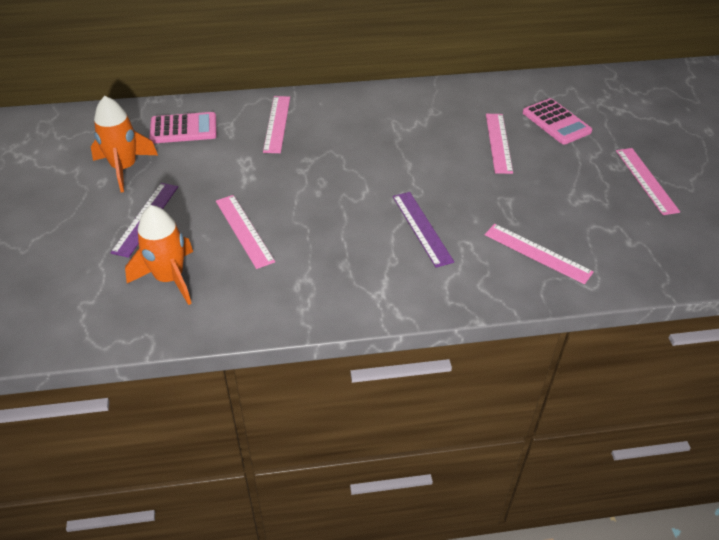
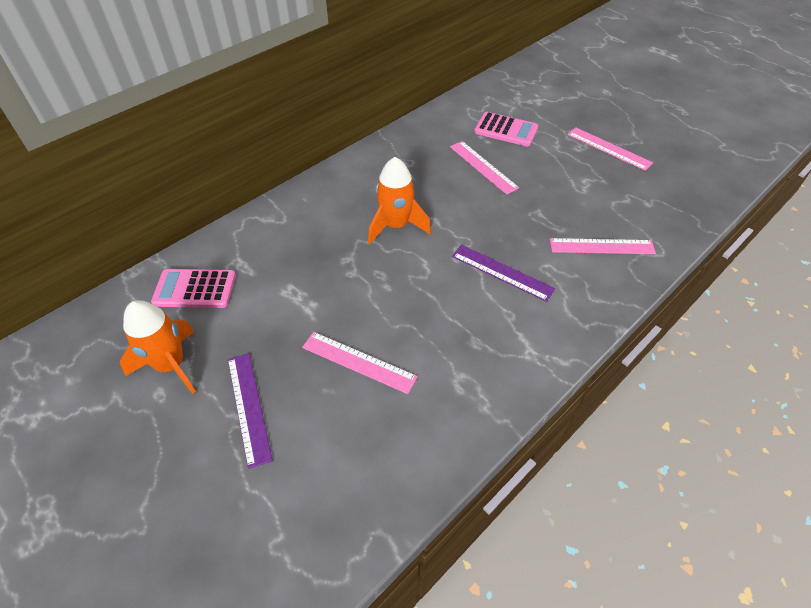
camera: 35 degrees left, 5 degrees up
orange rocket [125,205,193,305] -> orange rocket moved to [368,157,431,244]
pink calculator [150,112,217,143] -> pink calculator turned 135 degrees counterclockwise [151,269,236,308]
pink ruler [263,96,290,153] -> none

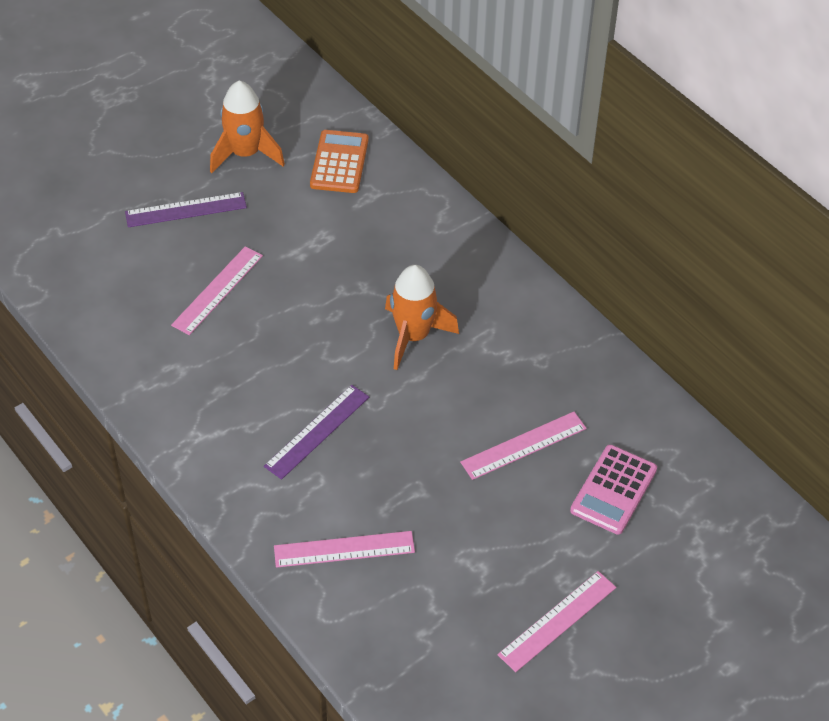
camera: 95 degrees right, 0 degrees up
pink calculator [151,269,236,308] -> orange calculator [310,130,369,193]
pink ruler [550,238,656,254] -> pink ruler turned 75 degrees clockwise [274,531,415,568]

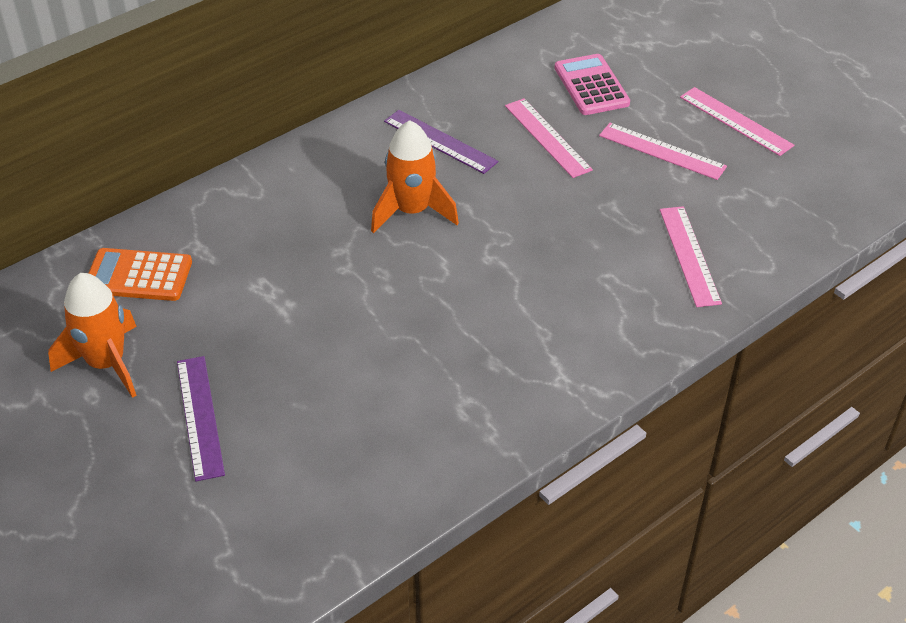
camera: 90 degrees left, 5 degrees down
pink ruler [171,246,263,335] -> pink ruler moved to [599,123,727,180]
purple ruler [264,385,369,480] -> purple ruler moved to [384,110,498,174]
pink calculator [570,445,657,535] -> pink calculator turned 135 degrees counterclockwise [555,54,630,115]

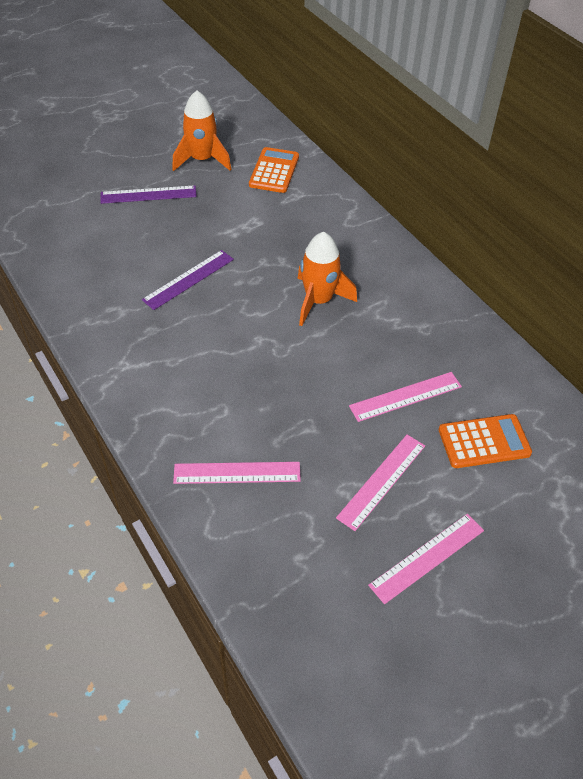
camera: 95 degrees right, 5 degrees up
purple ruler [384,110,498,174] -> purple ruler moved to [142,250,234,310]
pink calculator [555,54,630,115] -> orange calculator [439,414,532,468]

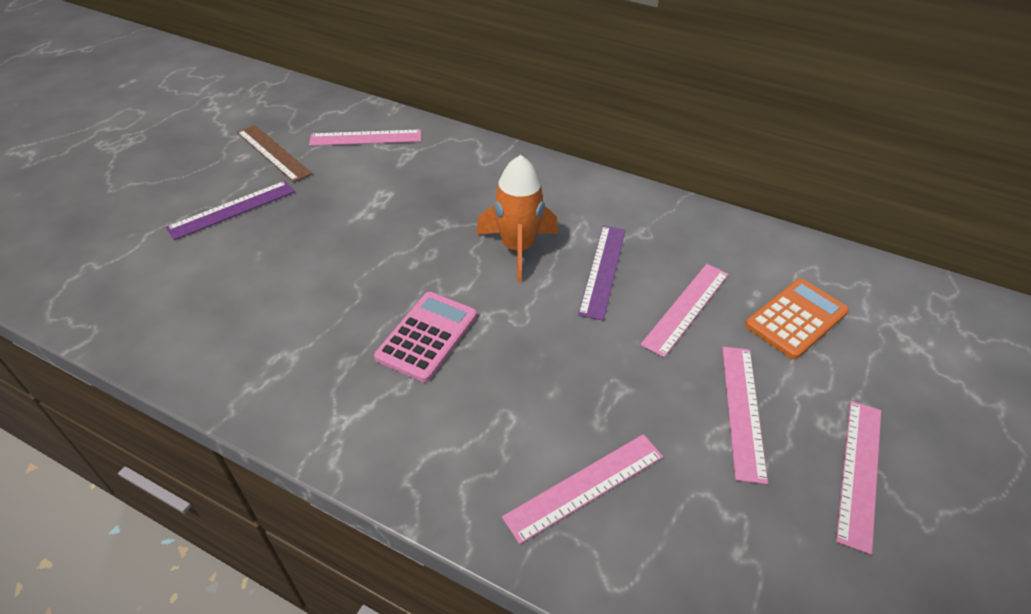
camera: 30 degrees left, 5 degrees down
purple ruler [142,250,234,310] -> purple ruler moved to [578,225,625,321]
orange rocket [172,90,231,171] -> brown ruler [237,125,312,182]
orange calculator [249,147,299,193] -> pink ruler [309,130,421,146]
none -> pink calculator [374,292,477,382]

